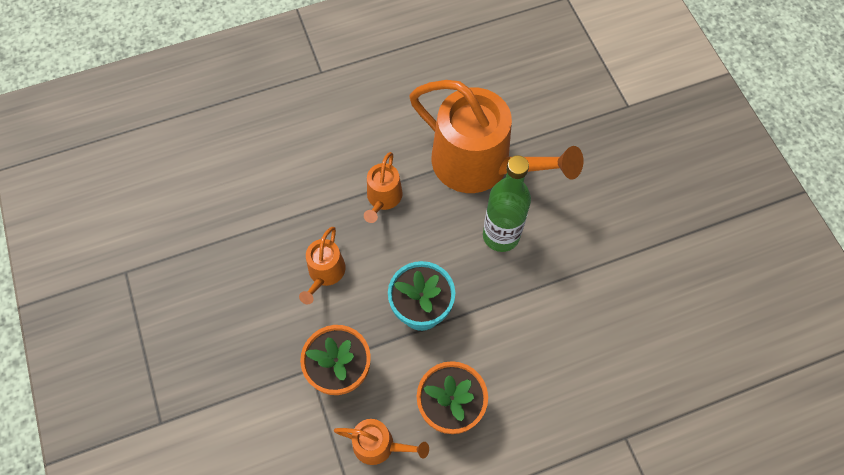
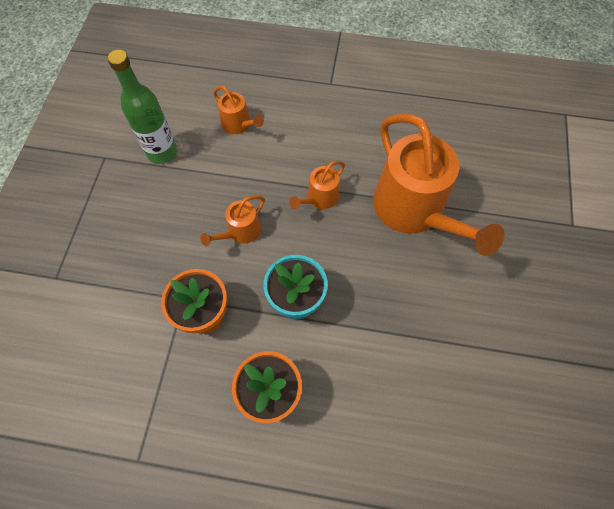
camera: 30 degrees right, 0 degrees up
orange watering can [334,419,429,465] -> orange watering can moved to [213,86,264,134]
green bottle [483,155,531,252] -> green bottle moved to [107,50,177,164]

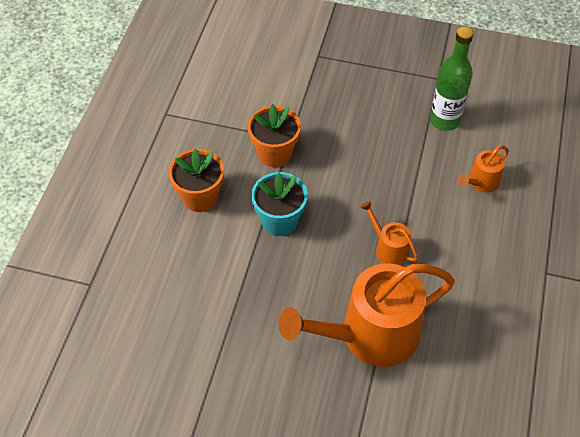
camera: 95 degrees right, 10 degrees down
orange watering can [200,196,265,246] -> none

